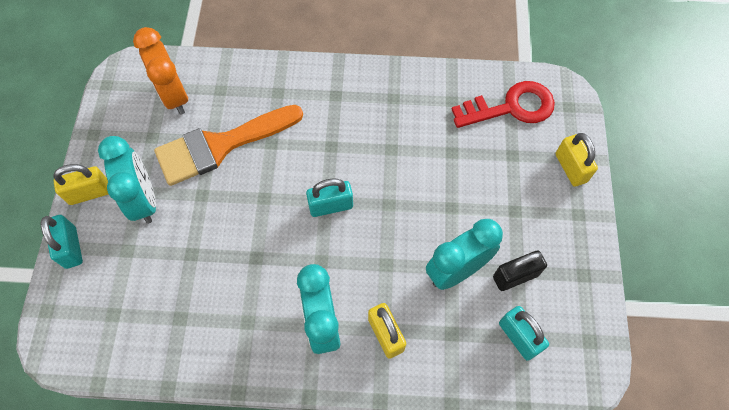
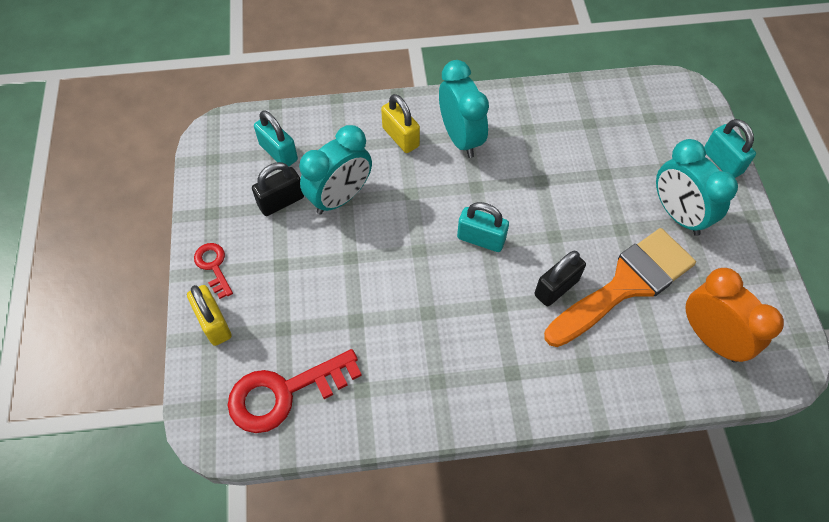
camera: 170 degrees right, 5 degrees down
yellow padlock [53,164,108,205] -> none
turquoise padlock [306,178,353,217] -> turquoise padlock turned 45 degrees clockwise [457,202,509,252]
none -> red key [194,243,233,299]
none -> black padlock [534,251,586,306]

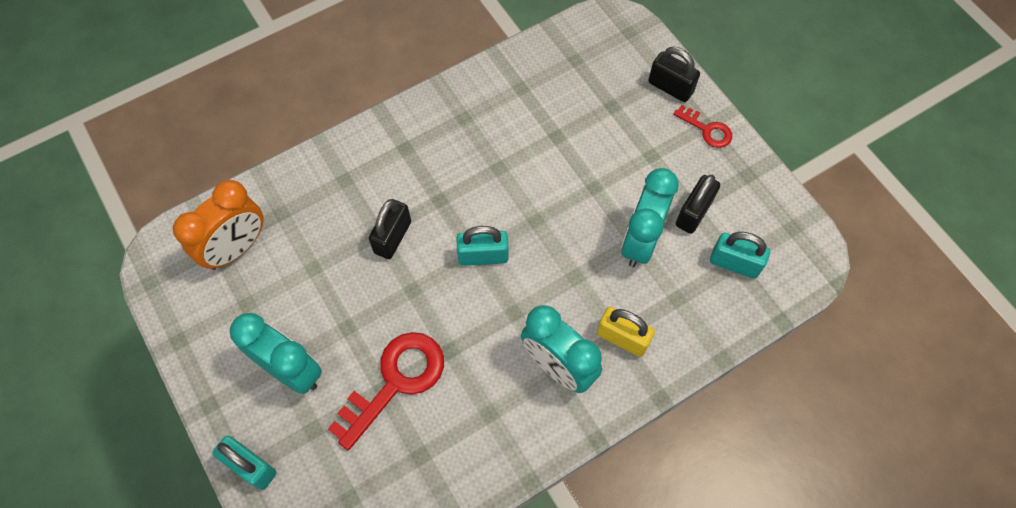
camera: 155 degrees right, 5 degrees up
yellow padlock [187,285,232,346] -> black padlock [648,47,700,102]
red key [228,349,362,433] -> red key moved to [328,332,444,450]
orange brush [544,228,696,347] -> none
orange clock [685,268,784,363] -> orange clock turned 75 degrees counterclockwise [173,180,264,270]

